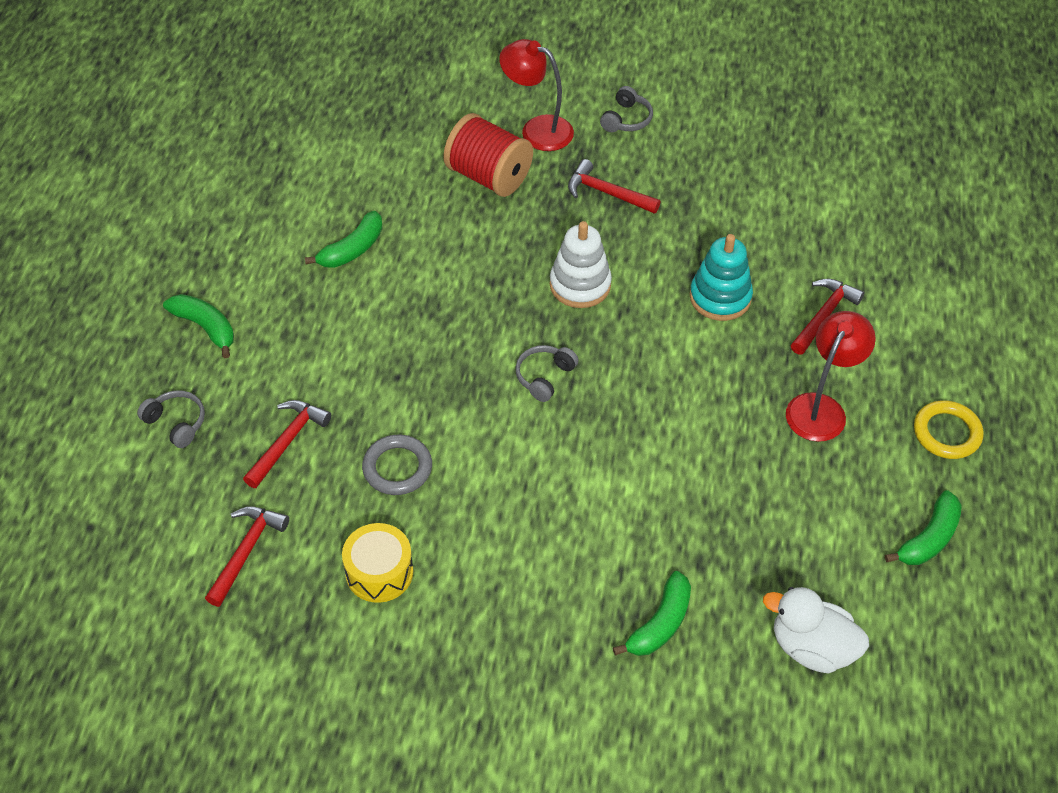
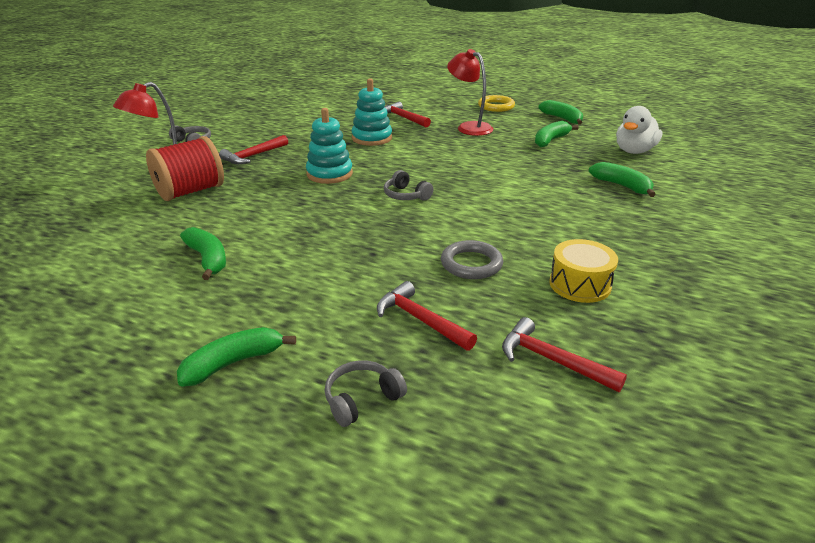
camera: 75 degrees left, 20 degrees down
white stacking toy [550,221,612,308] -> turquoise stacking toy [306,108,353,184]
none -> green banana [535,121,579,147]

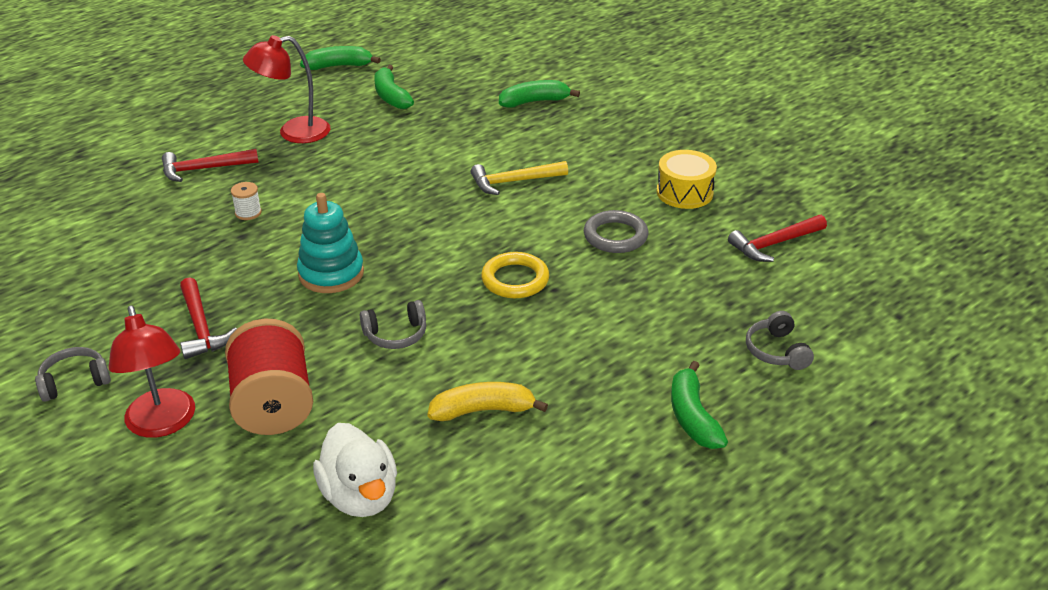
camera: 65 degrees left, 5 degrees up
green banana [180,227,226,280] -> yellow banana [428,382,548,421]
turquoise stacking toy [351,78,392,146] -> white spool [231,182,262,220]
red hammer [377,281,477,351] -> none
grey headphones [384,170,434,201] -> grey headphones moved to [360,300,426,349]
yellow ring [478,95,515,112] -> yellow ring moved to [481,252,549,298]
white duck [616,106,662,154] -> white duck moved to [313,423,397,517]
none -> yellow hammer [471,161,568,195]

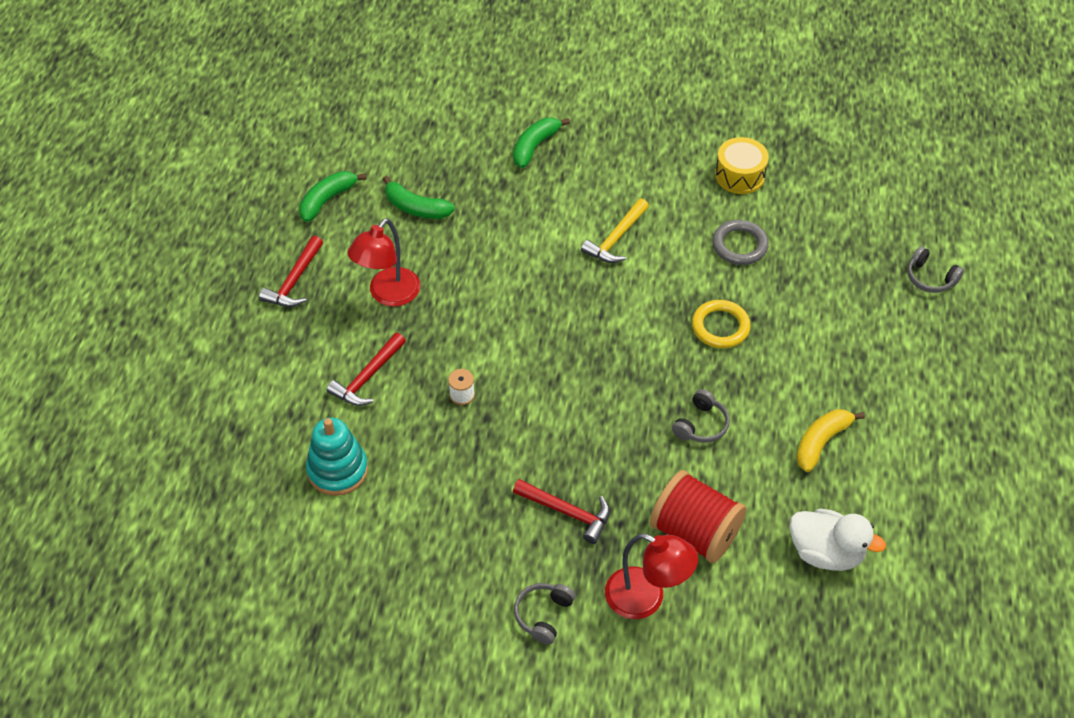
camera: 40 degrees left, 15 degrees up
turquoise stacking toy [297,193,364,293] -> turquoise stacking toy moved to [306,418,368,496]
green banana [671,361,728,449] -> none
red hammer [728,215,827,262] -> red hammer moved to [259,236,323,307]

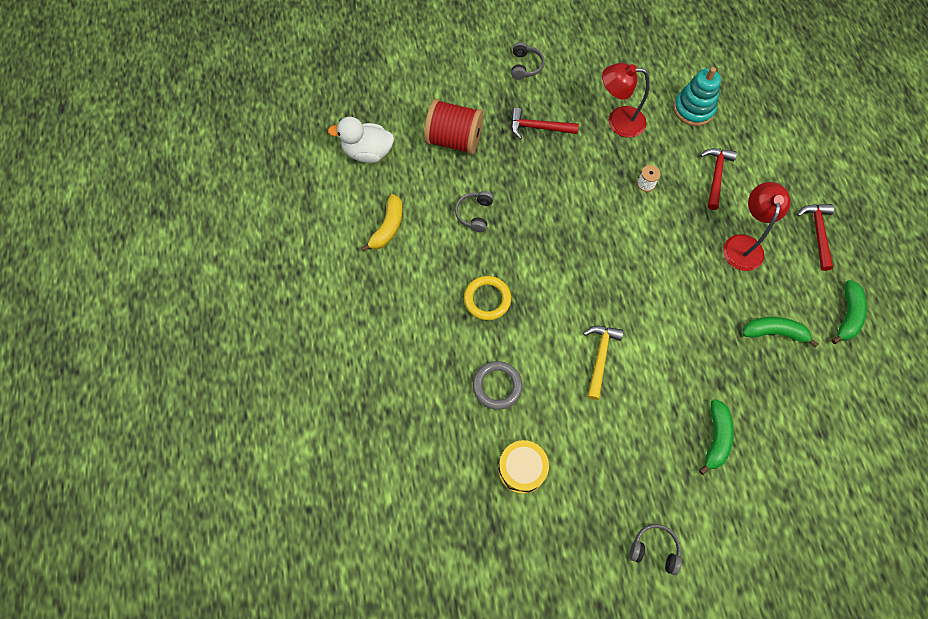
camera: 160 degrees right, 15 degrees up
red lamp [605,533,698,619] -> red lamp moved to [602,63,650,138]
grey headphones [907,246,964,293] -> grey headphones moved to [629,524,682,575]

